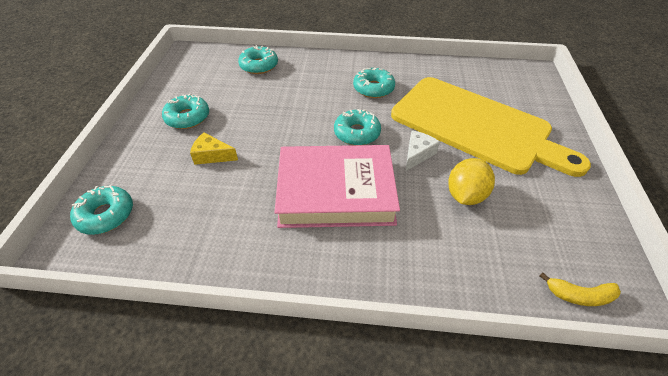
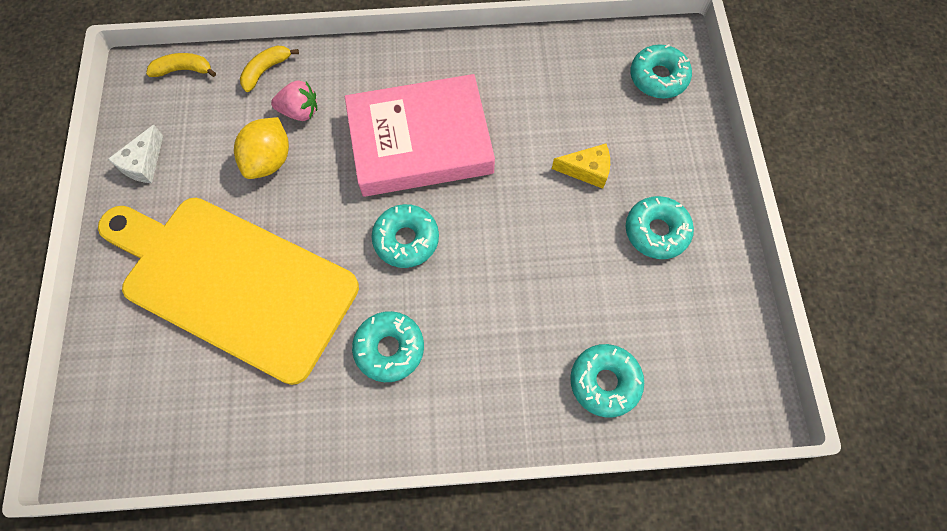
camera: 170 degrees right, 20 degrees up
white cheese [405,130,440,172] -> white cheese moved to [108,125,163,183]
none -> yellow banana [240,45,299,92]
none -> pink strawberry [271,80,317,121]

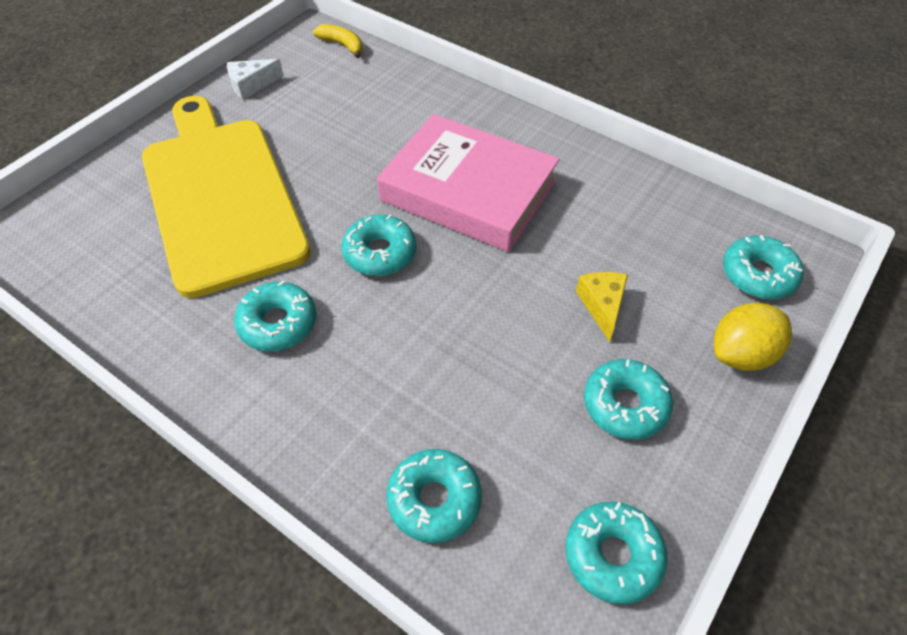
camera: 40 degrees right, 15 degrees down
yellow lemon [234,117,289,179] -> yellow lemon moved to [714,303,792,371]
yellow banana [240,45,299,92] -> none
pink strawberry [271,80,317,121] -> none
yellow cheese [552,143,610,189] -> yellow cheese turned 135 degrees counterclockwise [576,272,628,342]
none -> turquoise donut [565,502,668,605]

